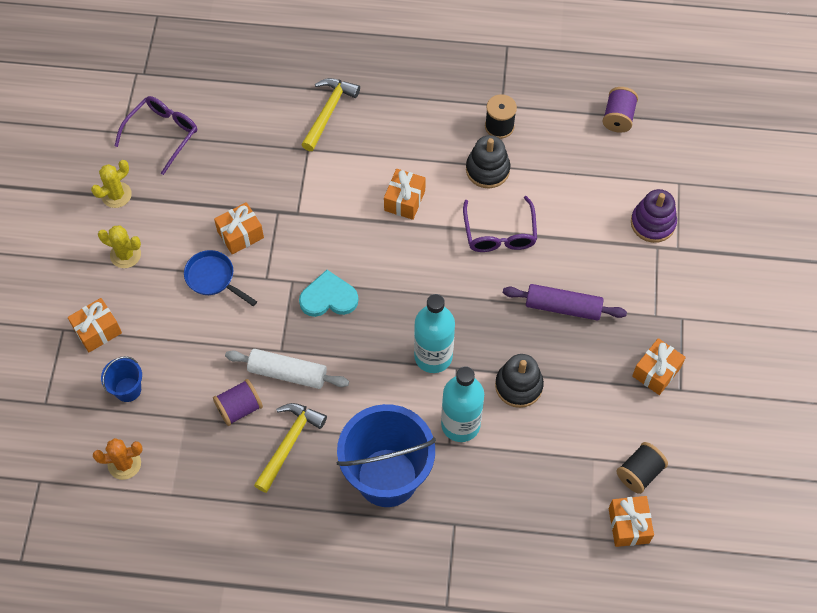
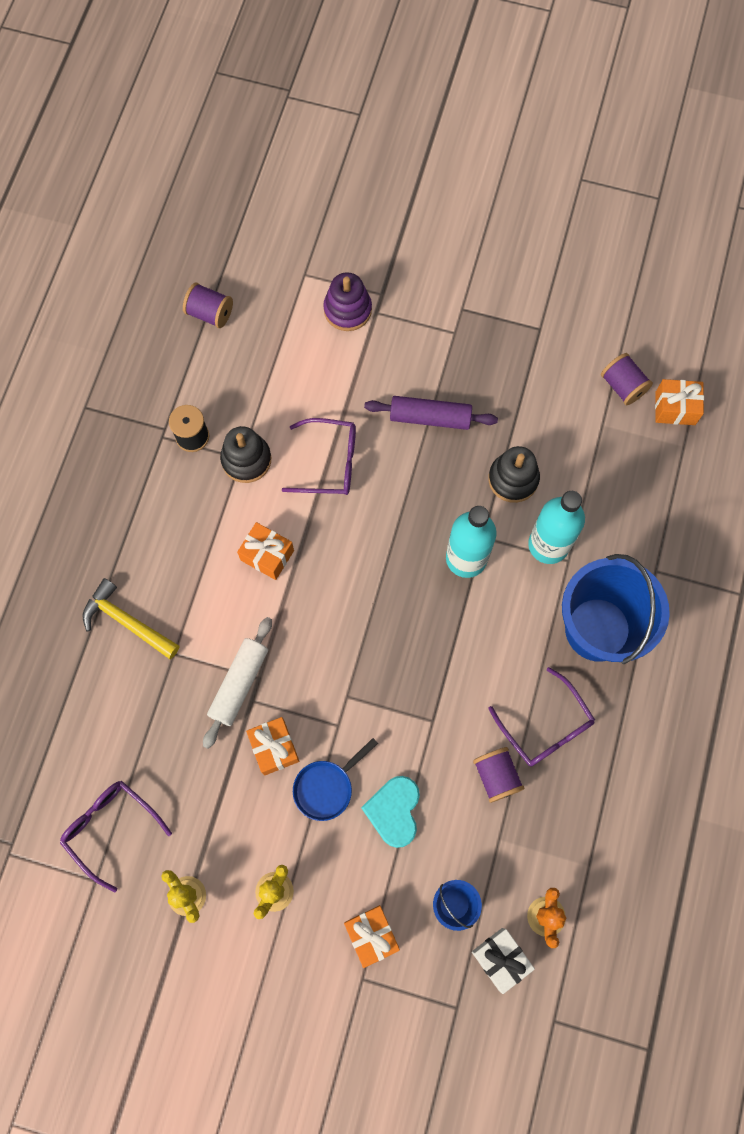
camera: 80 degrees left, 10 degrees up
white rolling pin [225,349,349,389] -> white rolling pin moved to [203,617,272,749]
yellow hammer [254,403,327,493] -> purple glasses [488,667,595,767]
turquoise heart [299,270,358,317] -> turquoise heart moved to [361,776,420,848]
purple rolling pin [503,284,627,321] -> purple rolling pin turned 75 degrees clockwise [364,396,498,430]
black spool [616,442,668,494] -> purple spool [601,353,653,405]
orange gift [632,338,686,395] -> none
none -> white gift [472,928,535,994]

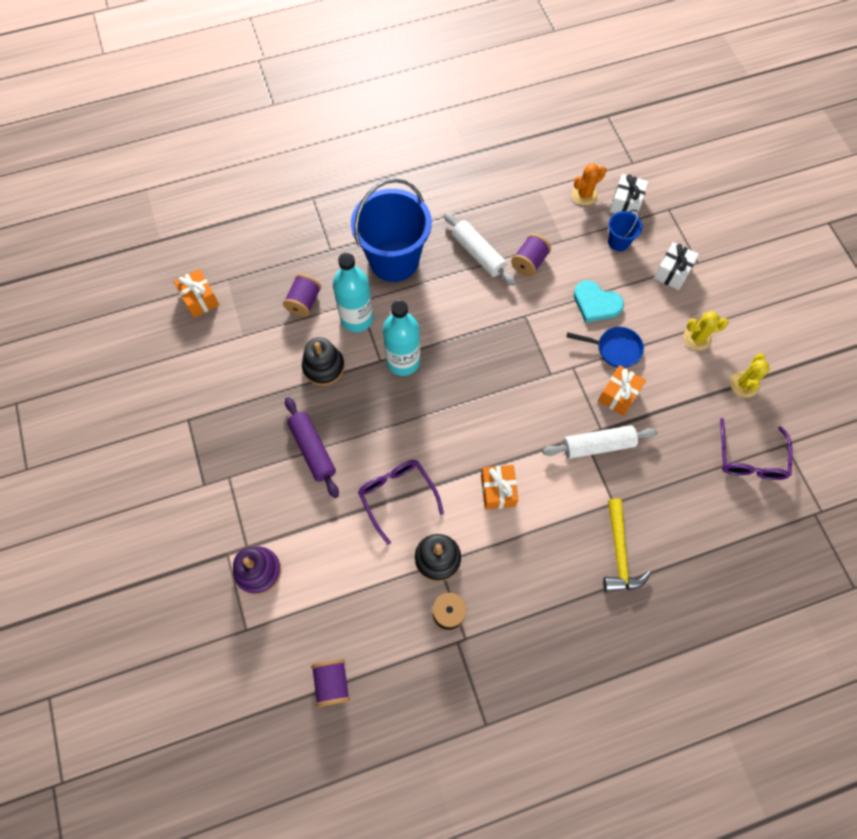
camera: 125 degrees left, 5 degrees down
orange gift [344,905,400,968] -> white gift [654,242,699,290]
turquoise heart [361,776,420,848] -> turquoise heart turned 60 degrees clockwise [574,280,624,322]
purple glasses [488,667,595,767] -> white rolling pin [444,212,516,286]
purple spool [601,353,653,405] -> purple spool moved to [283,274,321,317]

